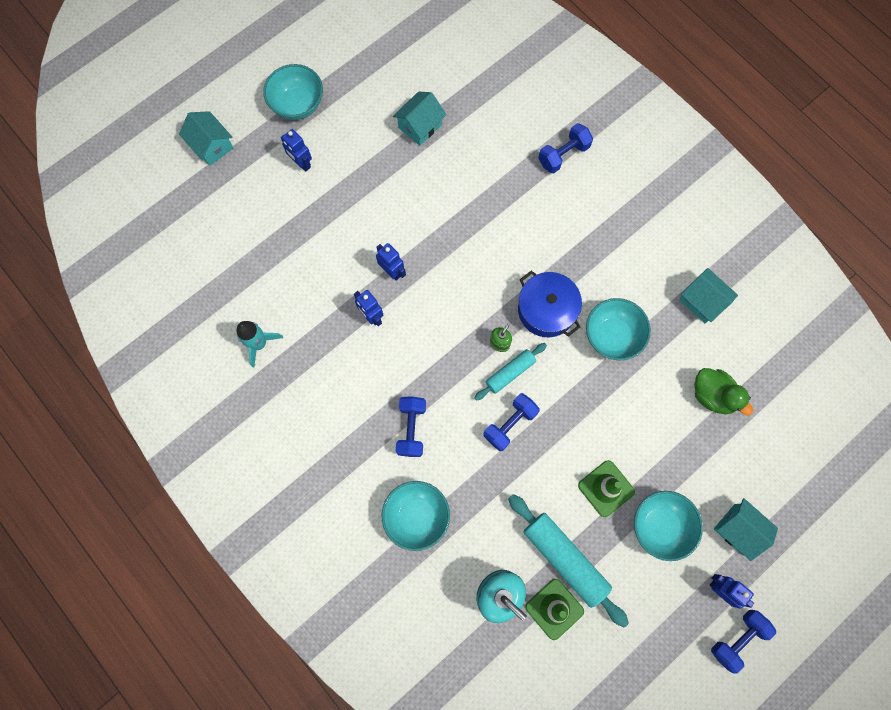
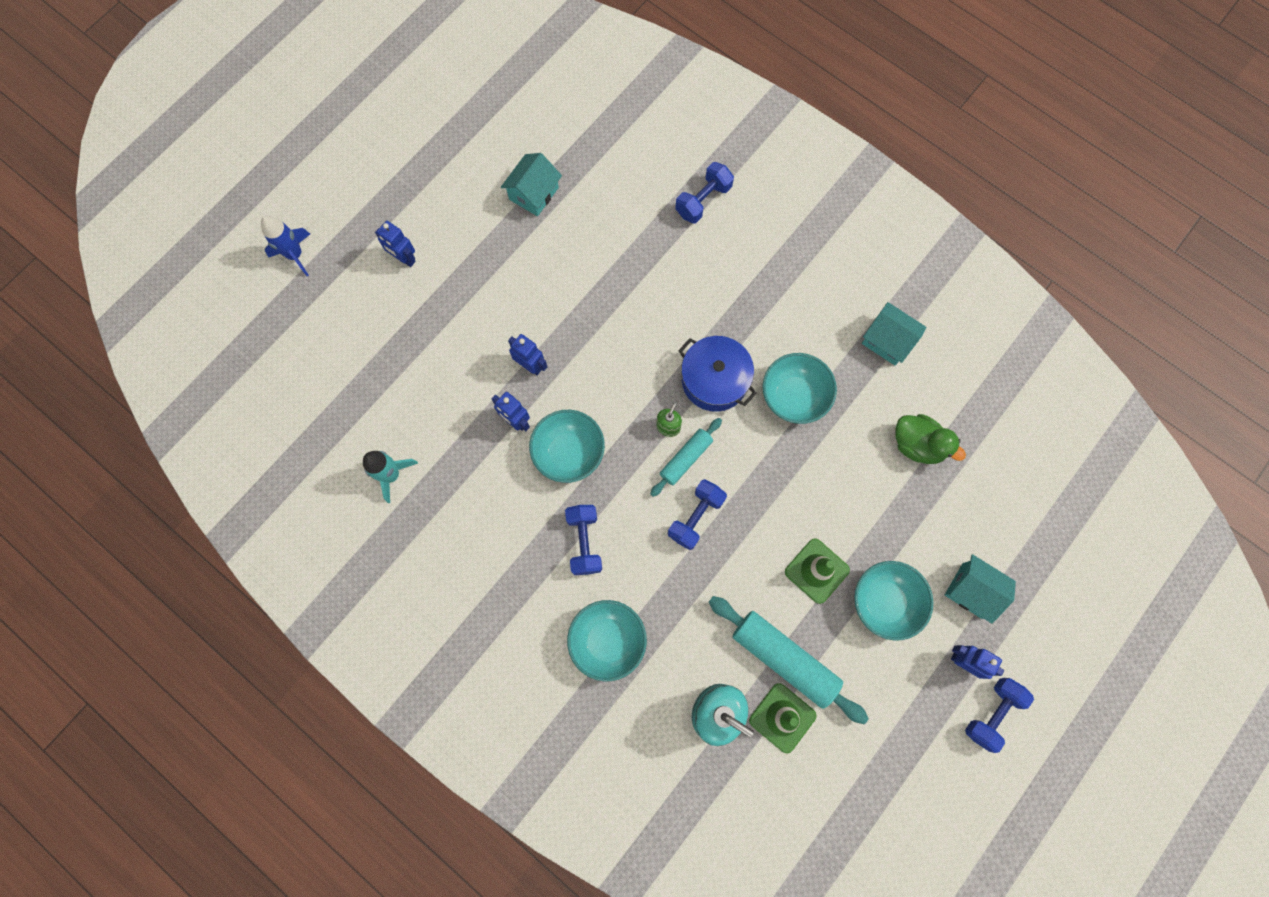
camera: 10 degrees left, 0 degrees up
turquoise house [179,111,233,166] -> blue rocket [261,216,310,276]
turquoise bowl [263,64,323,120] -> turquoise bowl moved to [529,410,605,483]

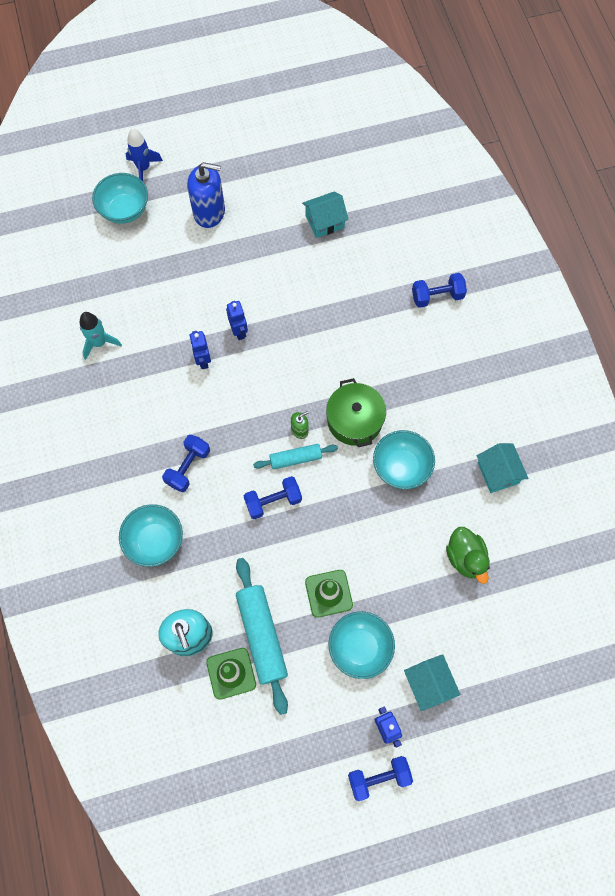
camera: 35 degrees right, 5 degrees down
blue robot [375,221,416,267] -> blue soap dispenser [187,162,225,228]
turquoise bowl [529,410,605,483] -> turquoise bowl moved to [92,173,148,224]
blue pot [678,336,757,412] -> green pot [326,378,386,447]

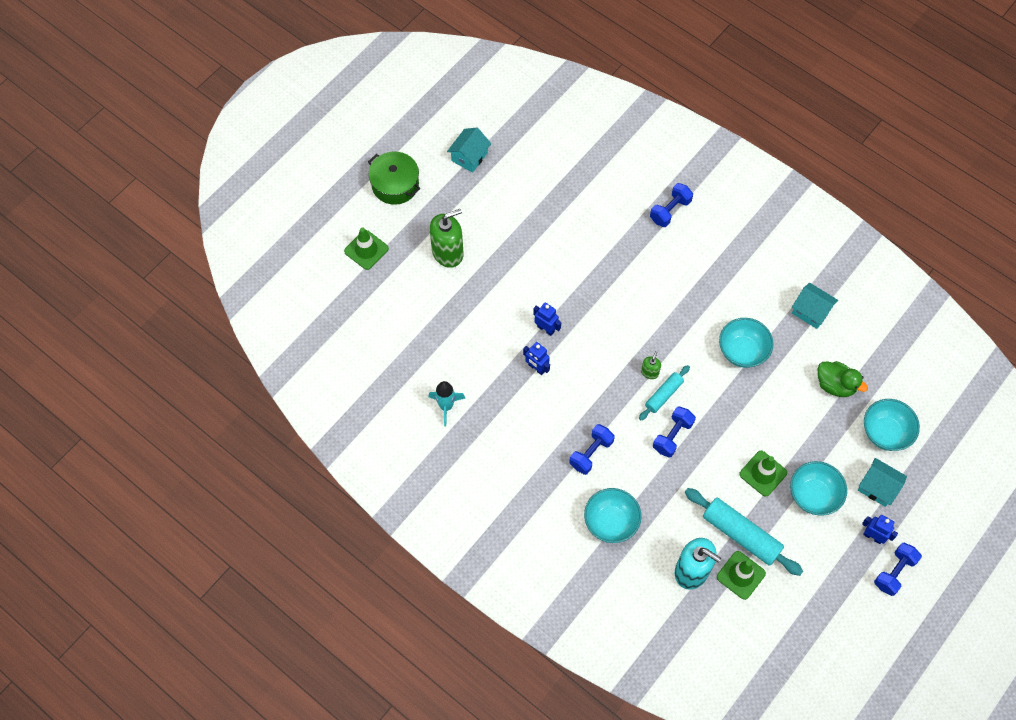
camera: 35 degrees left, 5 degrees down
turquoise bowl [92,173,148,224] -> turquoise bowl moved to [864,399,920,451]
blue rocket [126,128,163,181] -> green traffic cone [344,227,389,270]
blue dumbbell [162,435,210,492] -> blue dumbbell turned 45 degrees clockwise [569,424,615,475]
blue soap dispenser [187,162,225,228] -> green soap dispenser [430,209,463,268]
turquoise house [302,191,349,238] -> turquoise house moved to [447,127,491,173]
green pot [326,378,386,447] -> green pot moved to [368,152,420,205]

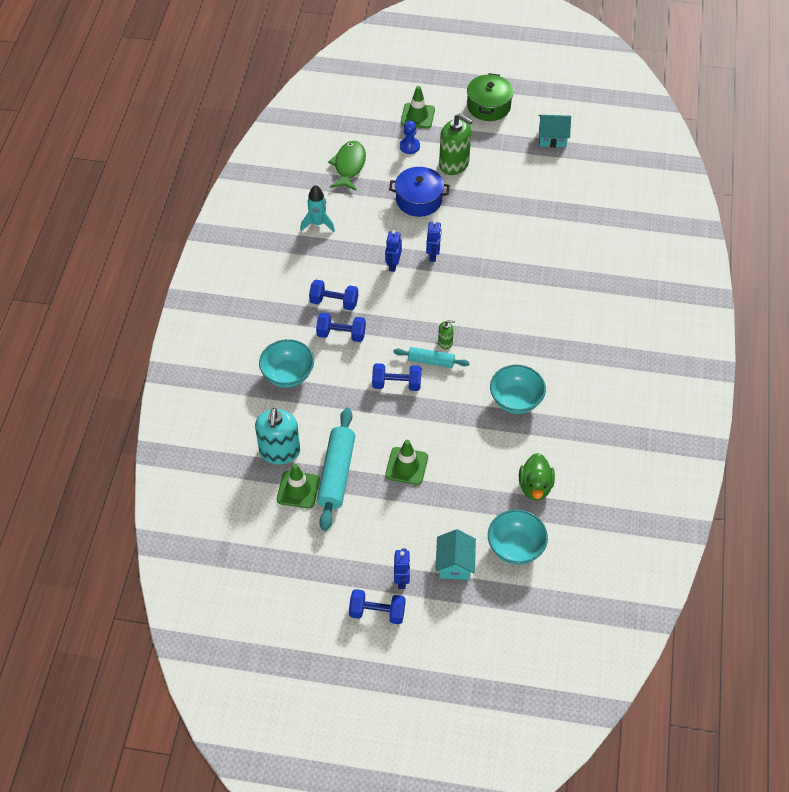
camera: 60 degrees right, 10 degrees down
blue dumbbell [650,183,693,227] -> blue dumbbell moved to [309,280,358,310]
turquoise bowl [790,461,847,516] -> none
turquoise house [792,283,838,329] -> none
none -> green fish [328,141,366,191]
none -> blue pot [389,167,450,217]
none -> blue pawn [400,121,420,154]

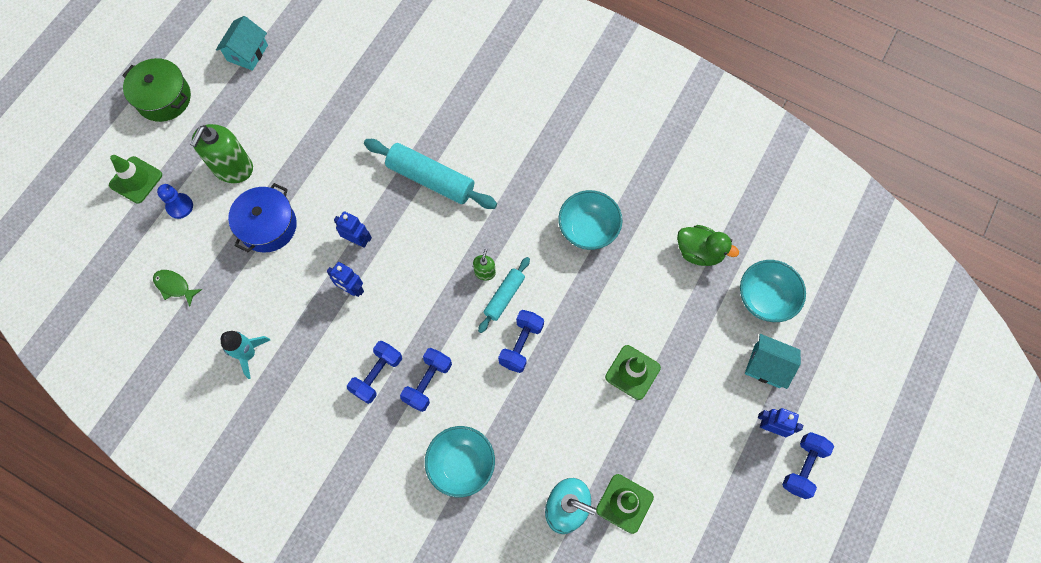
camera: 70 degrees left, 15 degrees up
turquoise rolling pin [317,408,355,531] -> turquoise rolling pin moved to [364,139,497,209]
green fish [328,141,366,191] -> green fish [153,270,202,307], size x0.60
green soap dispenser [439,113,472,175] -> green soap dispenser turned 150 degrees clockwise [190,124,253,183]

